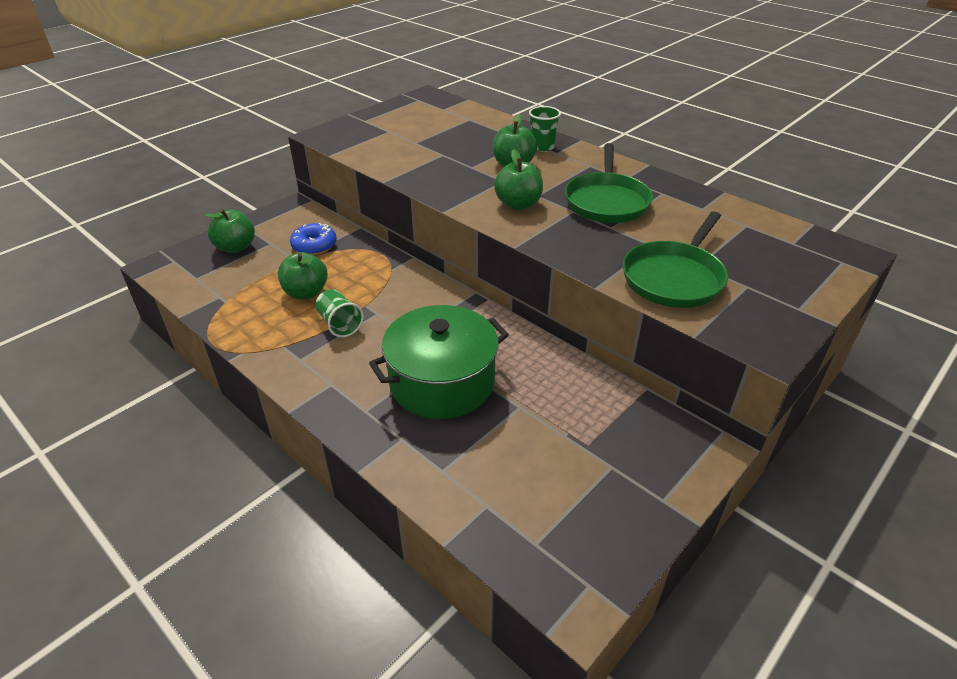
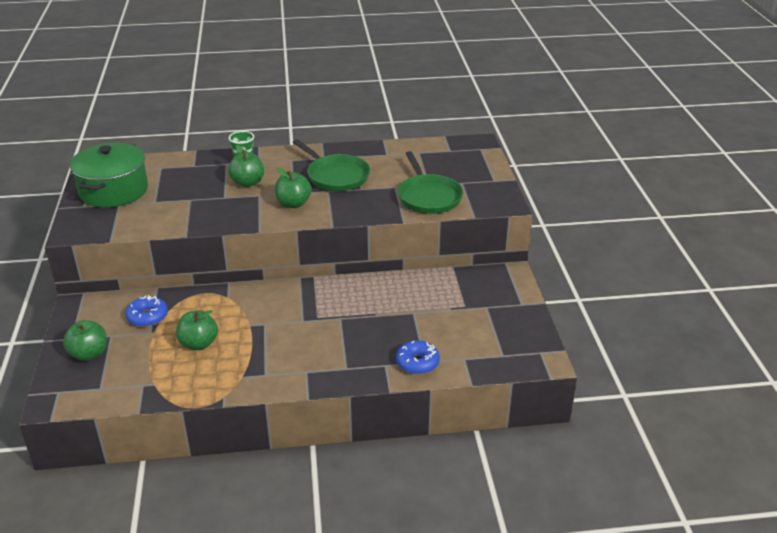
camera: 50 degrees left, 5 degrees down
green cup [315,289,364,337] -> none
green pot [369,305,509,419] -> green pot moved to [70,143,148,208]
none -> blue donut [396,340,440,374]

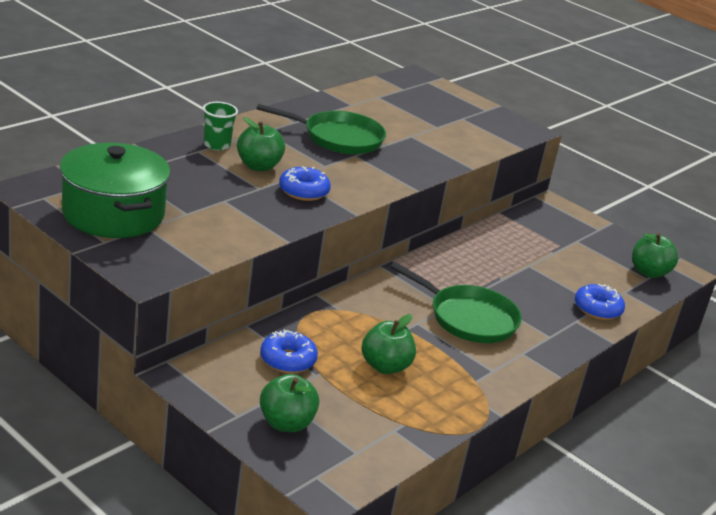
camera: 45 degrees left, 5 degrees down
green apple [275,168,311,208] -> green apple moved to [632,233,678,278]
green pan [398,151,463,214] -> green pan moved to [390,262,522,343]
none -> blue donut [279,166,331,201]

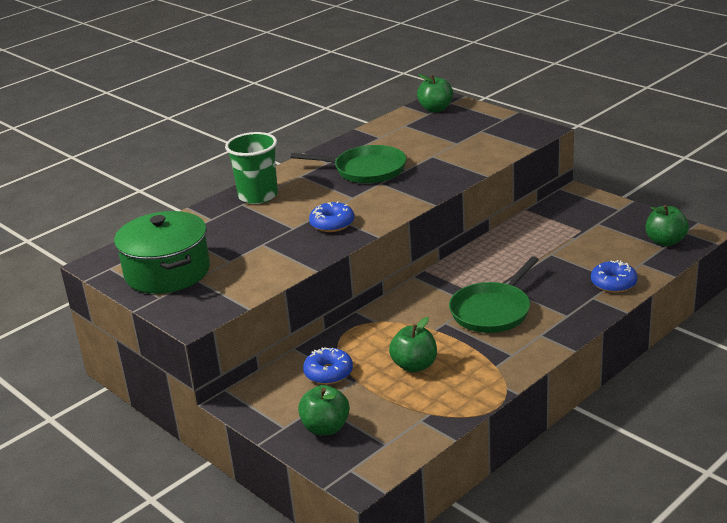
camera: 10 degrees right, 0 degrees up
green cup [203,102,238,150] -> green cup [225,132,278,204], size x1.69
green apple [237,117,285,171] -> green apple moved to [417,74,453,112]
green pan [390,262,522,343] -> green pan turned 90 degrees clockwise [449,256,539,333]

